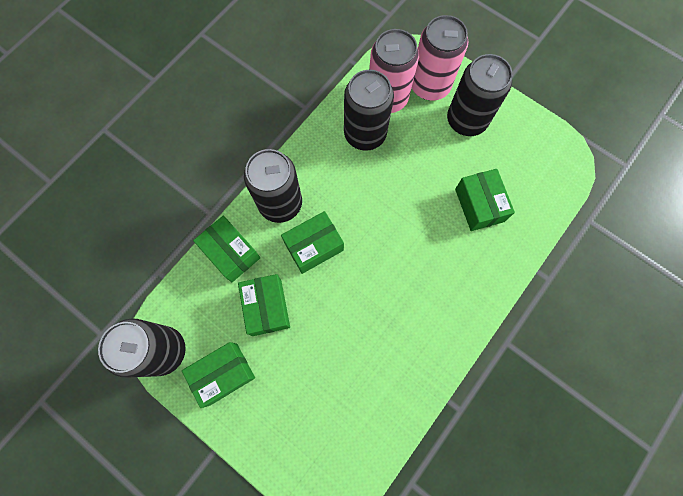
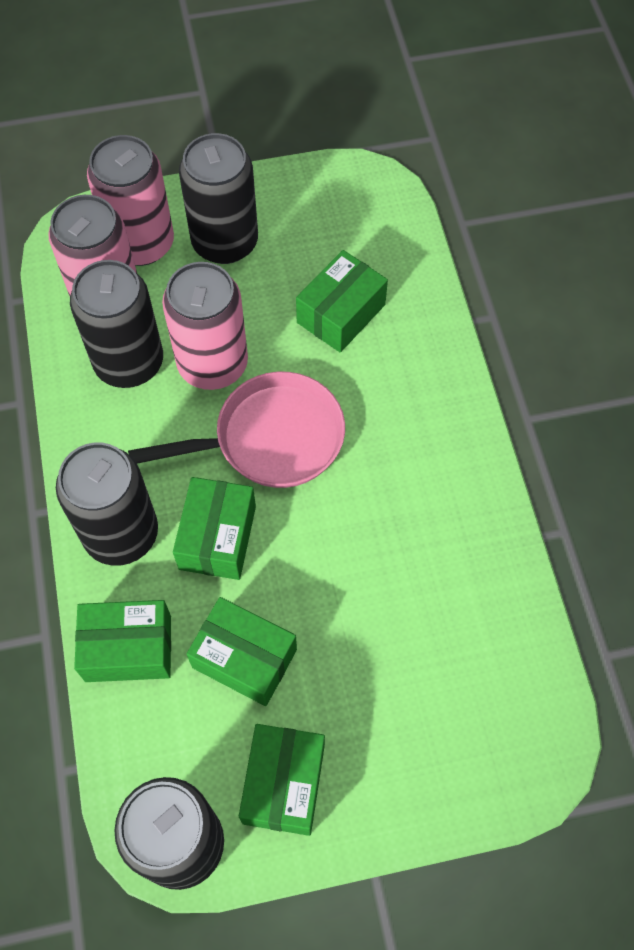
camera: 50 degrees left, 10 degrees down
green box [455,169,515,231] -> green box turned 75 degrees counterclockwise [296,250,388,353]
none -> pink pan [128,372,345,488]
none -> pink can [162,262,248,390]

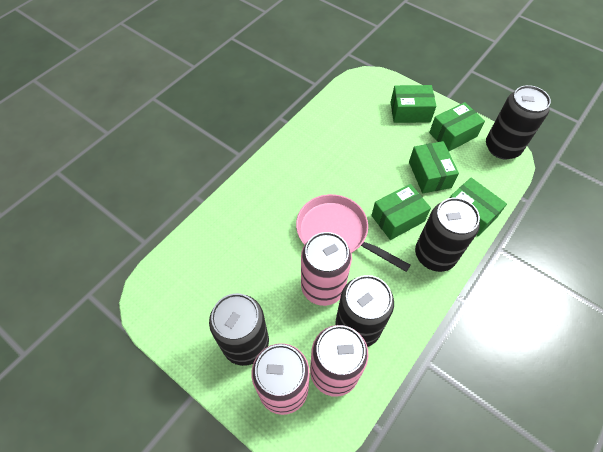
camera: 130 degrees left, 5 degrees down
green box [296,250,388,353] -> green box moved to [391,85,436,123]

